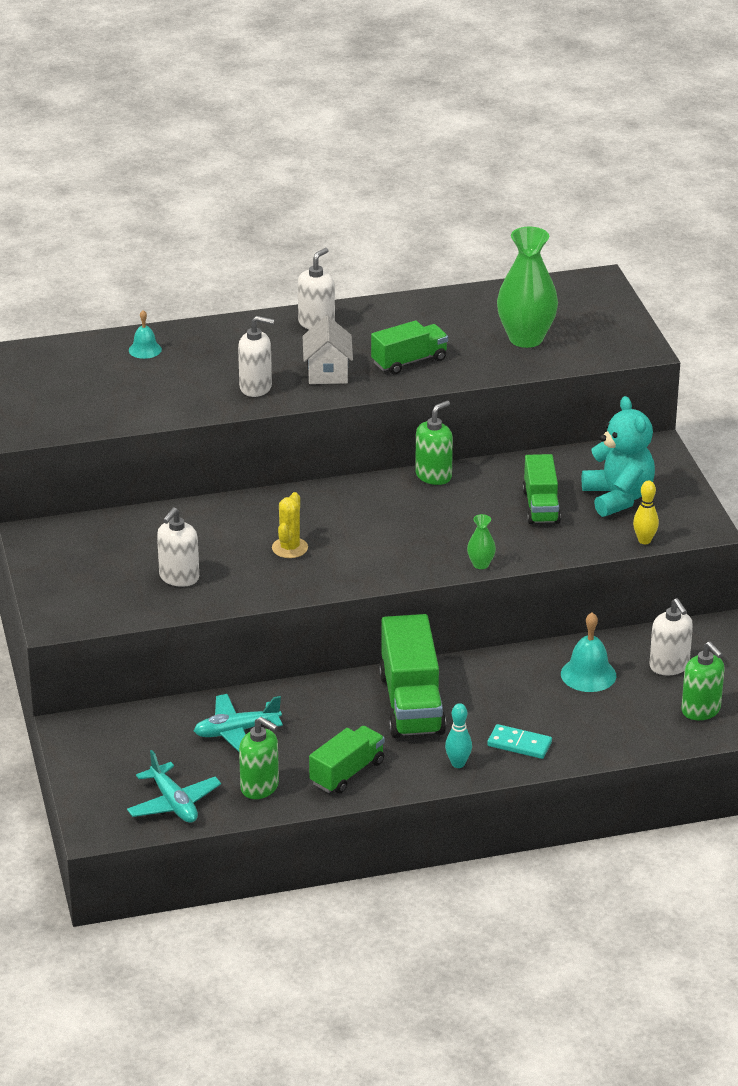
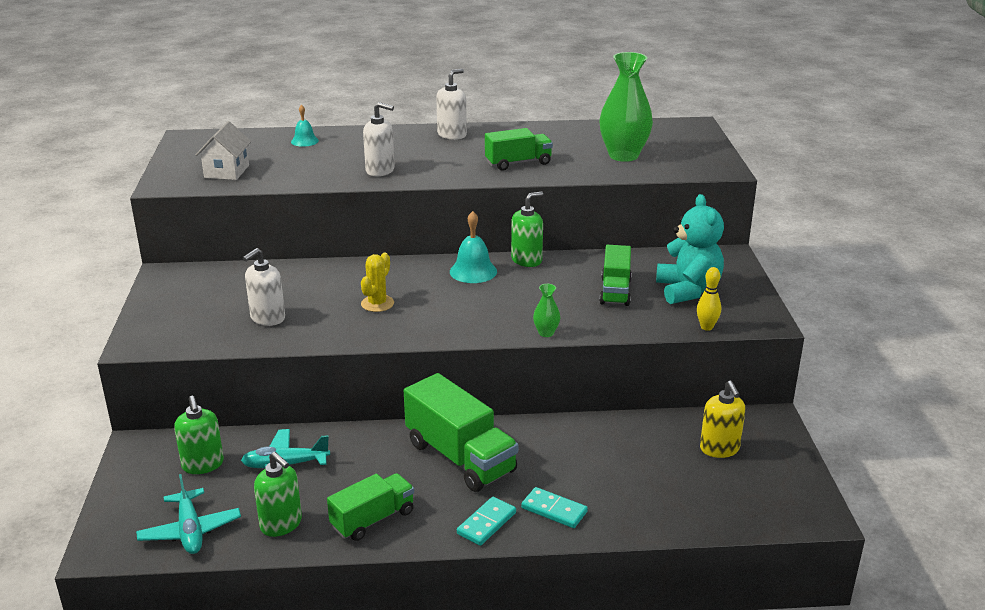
camera: 10 degrees right, 5 degrees down
white house [303,315,353,384] -> white house moved to [196,121,251,180]
green truck [379,614,446,738] -> green truck turned 45 degrees counterclockwise [404,373,518,492]
turquoise bowling pin [445,703,472,768] -> turquoise domino [457,497,516,546]
turquoise bell [561,612,616,692] -> turquoise bell moved to [450,211,497,283]
white soap dispenser [649,598,693,675] -> yellow soap dispenser [700,381,745,458]
green soap dispenser [681,642,724,720] -> green soap dispenser moved to [174,396,224,474]

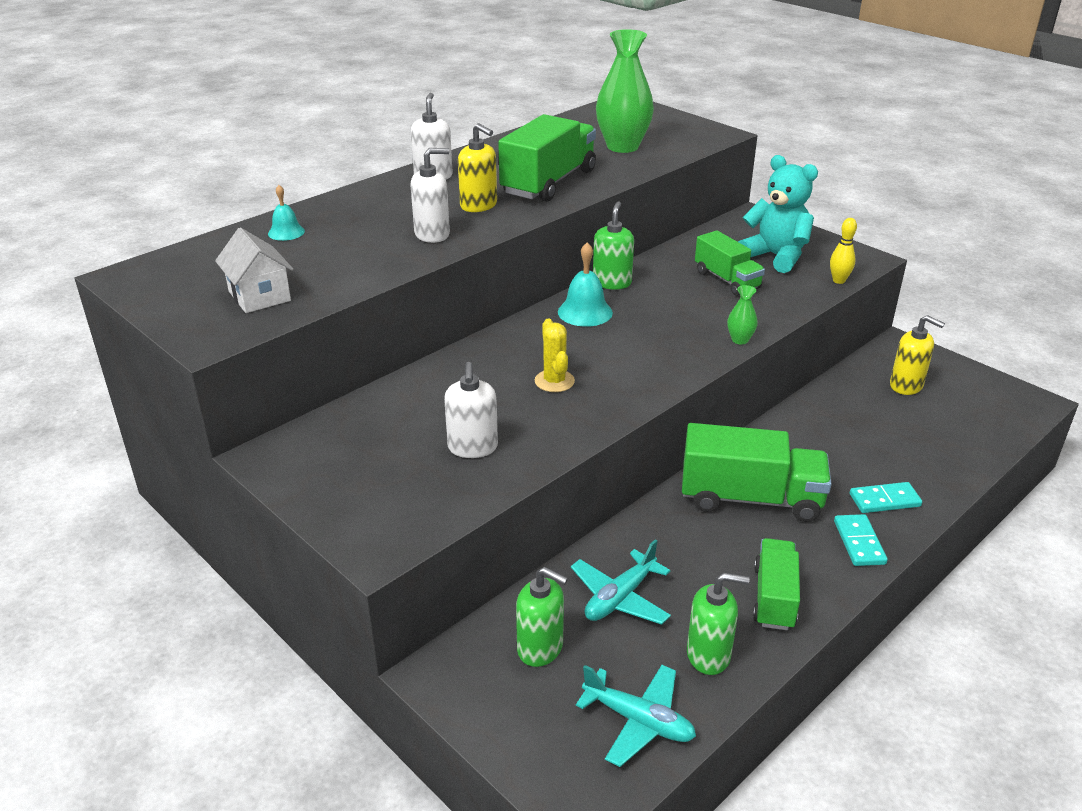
camera: 40 degrees left, 5 degrees up
green truck [485,128,553,171] -> green truck [498,114,596,202], size x1.61
none -> yellow soap dispenser [458,123,497,212]

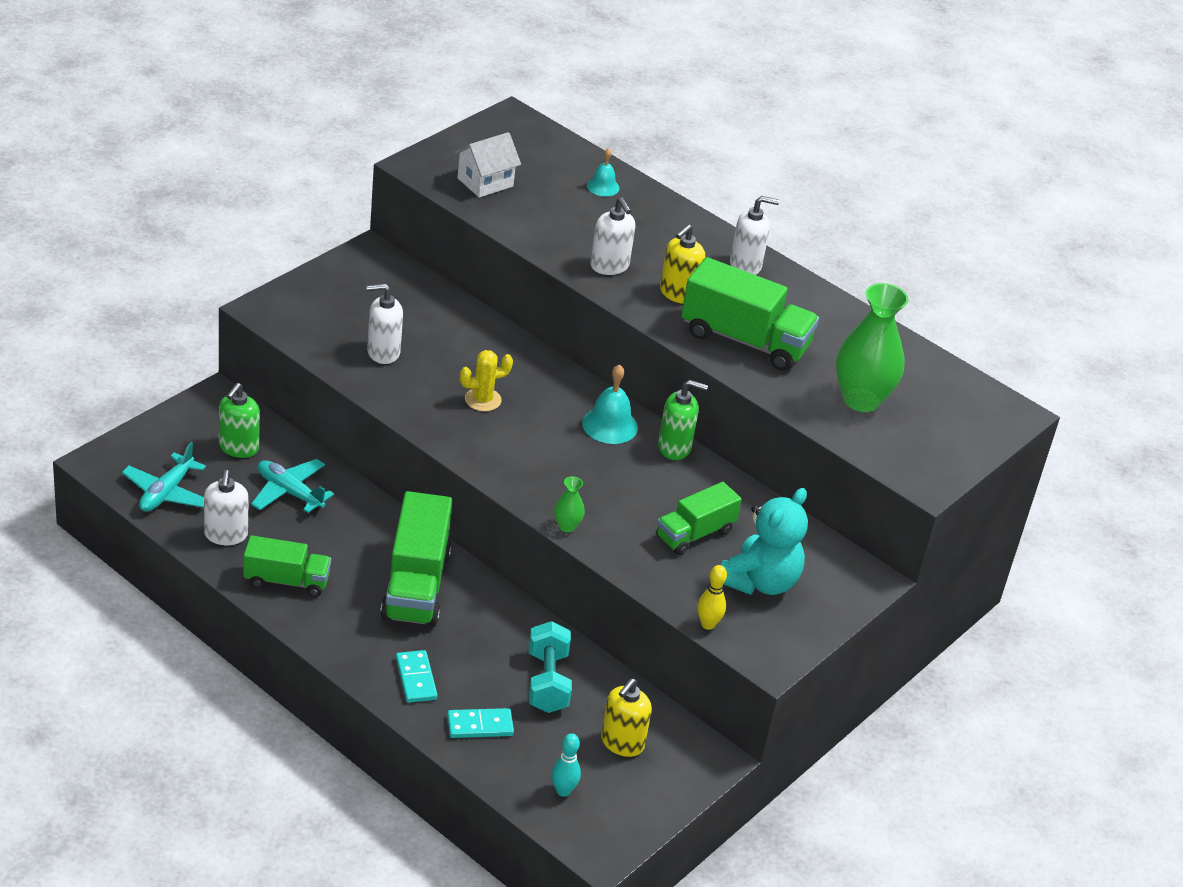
camera: 80 degrees right, 5 degrees up
green soap dispenser [687,573,750,675] -> white soap dispenser [204,470,249,545]
turquoise domino [834,514,888,566] -> turquoise domino moved to [447,708,514,738]
none -> turquoise dumbbell [529,621,572,713]
none -> turquoise bowling pin [551,733,581,797]

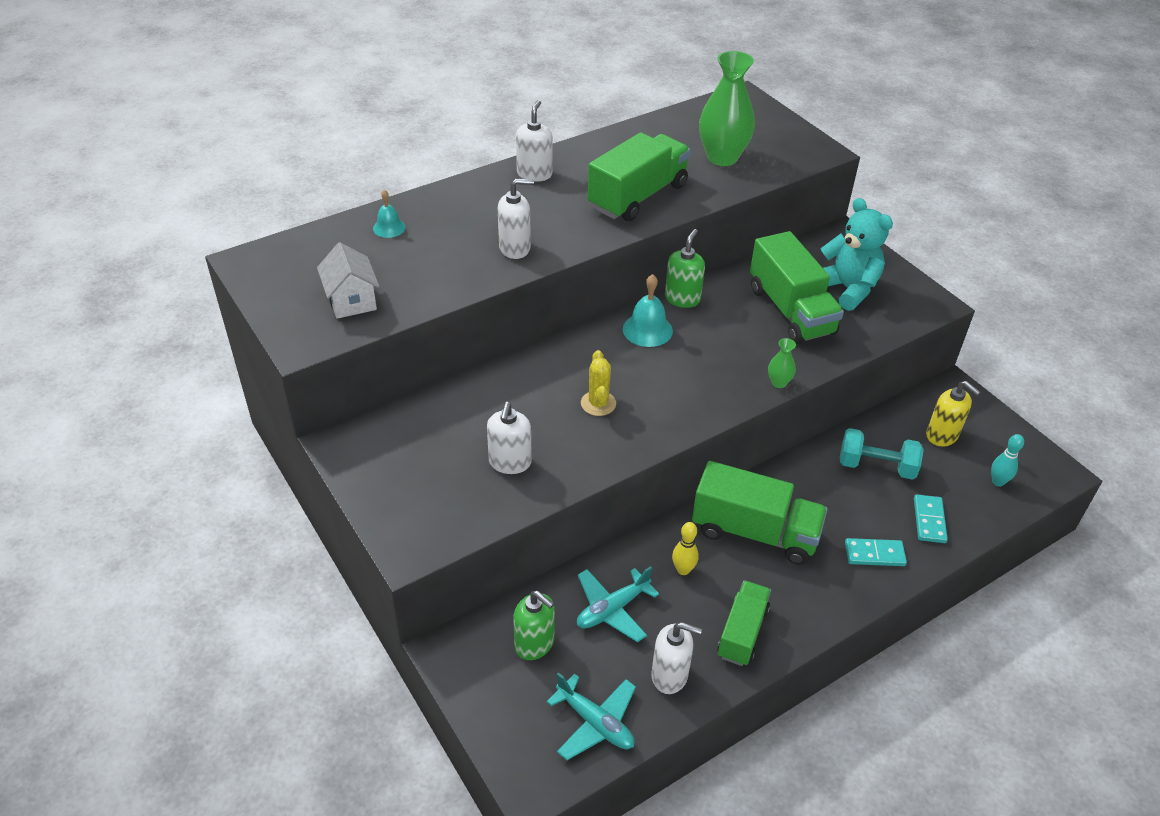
camera: 70 degrees left, 5 degrees up
green truck [656,482,742,555] -> green truck [750,231,844,344], size x1.61
yellow soap dispenser [660,224,705,304] -> none
yellow bowling pin [697,565,727,630] -> yellow bowling pin moved to [672,522,699,575]

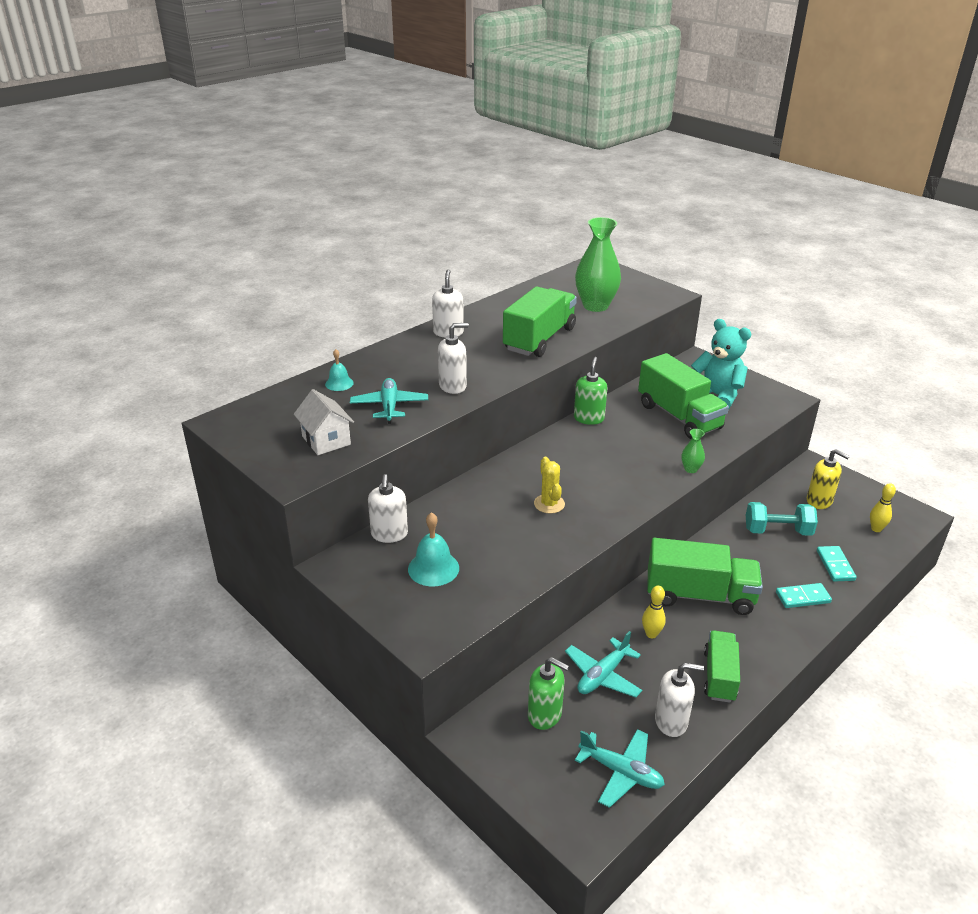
camera: 10 degrees left, 10 degrees down
white soap dispenser [487,402,532,474] -> white soap dispenser moved to [368,474,408,543]
turquoise bell [623,274,673,347] -> turquoise bell moved to [408,512,459,586]
turquoise bowling pin [991,434,1024,486] -> yellow bowling pin [870,483,896,532]
none -> turquoise plane [350,378,428,424]

